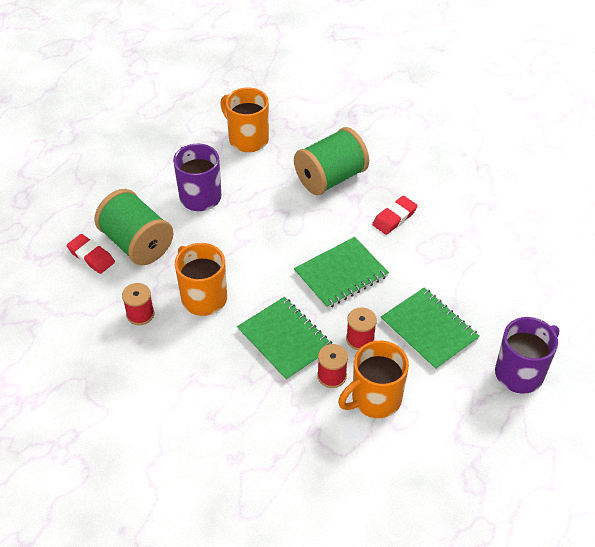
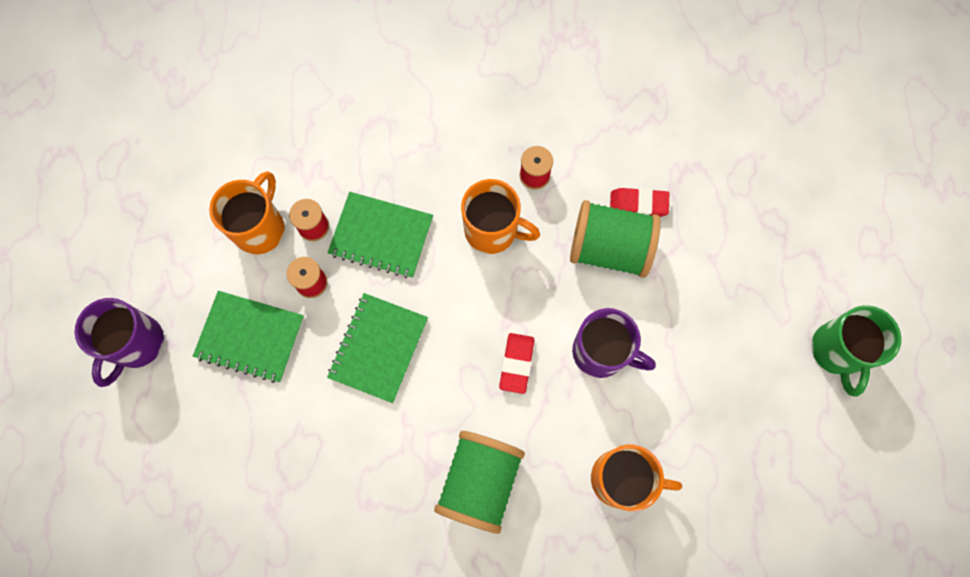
camera: 145 degrees right, 25 degrees up
red eraser [372,196,418,235] -> red eraser moved to [499,333,534,394]
none -> green mug [811,305,901,397]

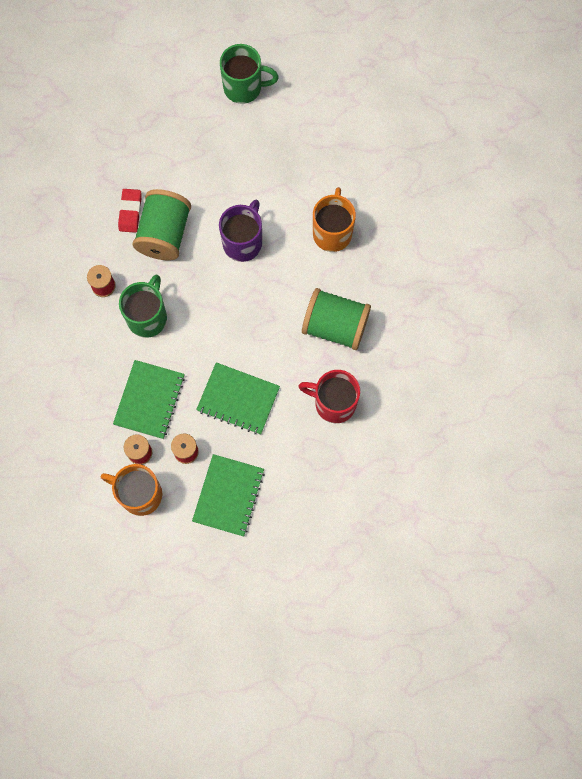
camera: 90 degrees left, 0 degrees up
purple mug [75,298,164,387] -> none
orange mug [461,179,540,254] -> green mug [119,274,167,338]
red eraser [499,333,534,394] -> none
none -> red mug [298,370,360,423]

